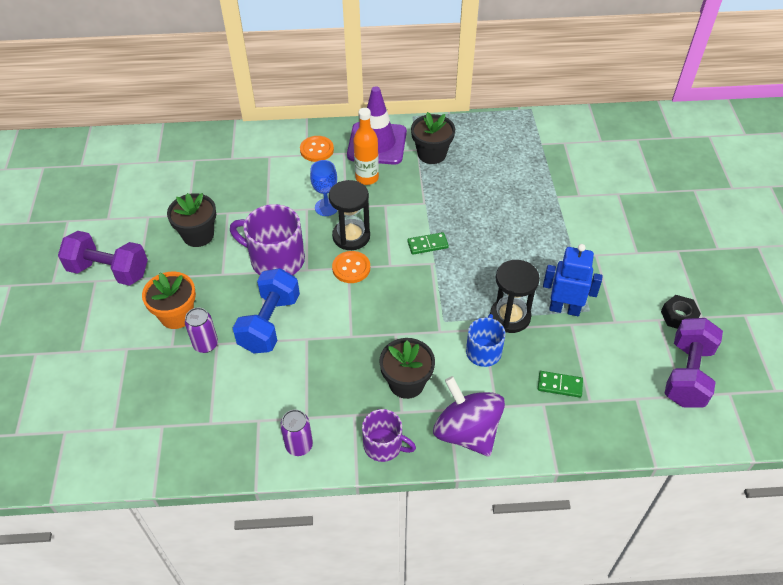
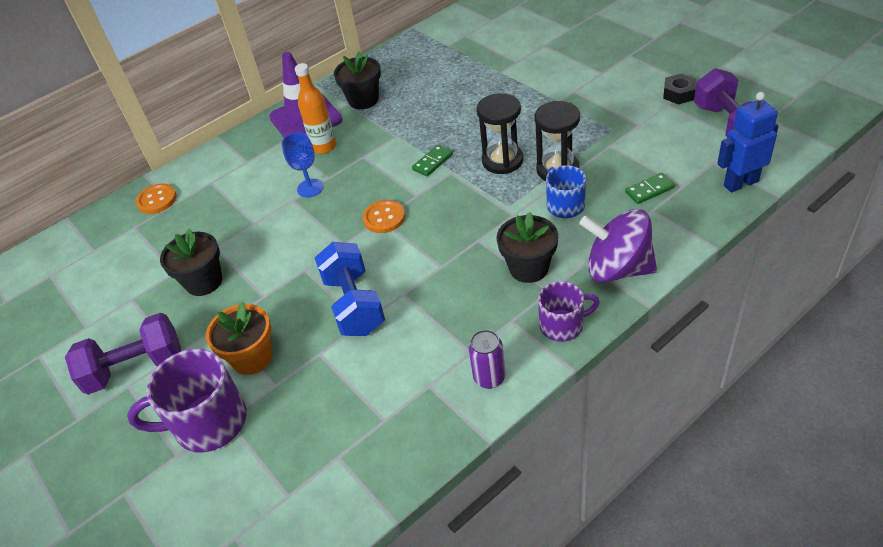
camera: 30 degrees left, 5 degrees down
purple can [185,308,218,353] -> none
purple mug [230,204,305,275] -> purple mug moved to [127,349,247,452]
orange button [300,136,334,162] -> orange button moved to [136,183,177,214]
black hourglass [329,180,370,250] -> black hourglass moved to [476,93,524,174]
blue robot [543,244,603,316] -> blue robot moved to [717,92,779,193]

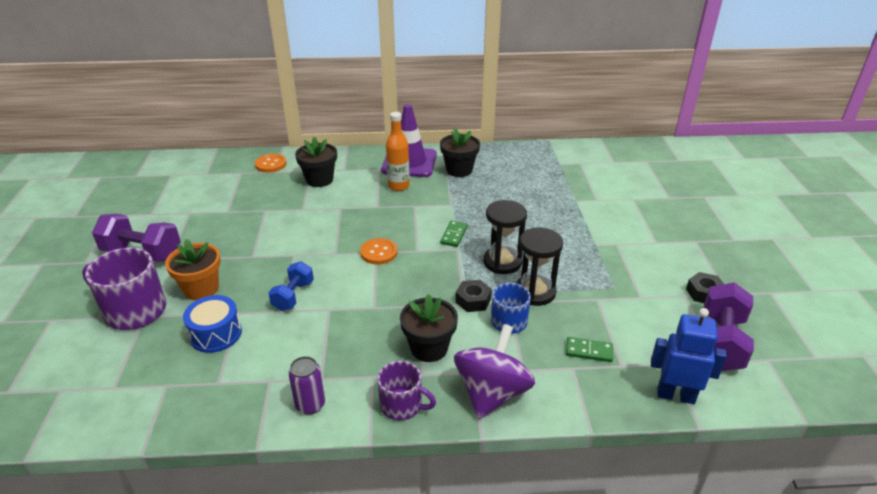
camera: 30 degrees right, 10 degrees down
black flower pot [160,229,222,296] -> black flower pot moved to [295,137,337,187]
blue goblet [282,132,324,197] -> none
blue dumbbell [315,242,385,336] -> blue dumbbell [268,261,314,311], size x0.62
green domino [412,145,453,177] -> green domino turned 60 degrees counterclockwise [440,221,468,247]
purple spinning top [579,209,657,283] -> purple spinning top turned 60 degrees clockwise [454,324,535,419]
none -> blue drum [183,295,242,353]
none -> black nut [456,280,492,312]

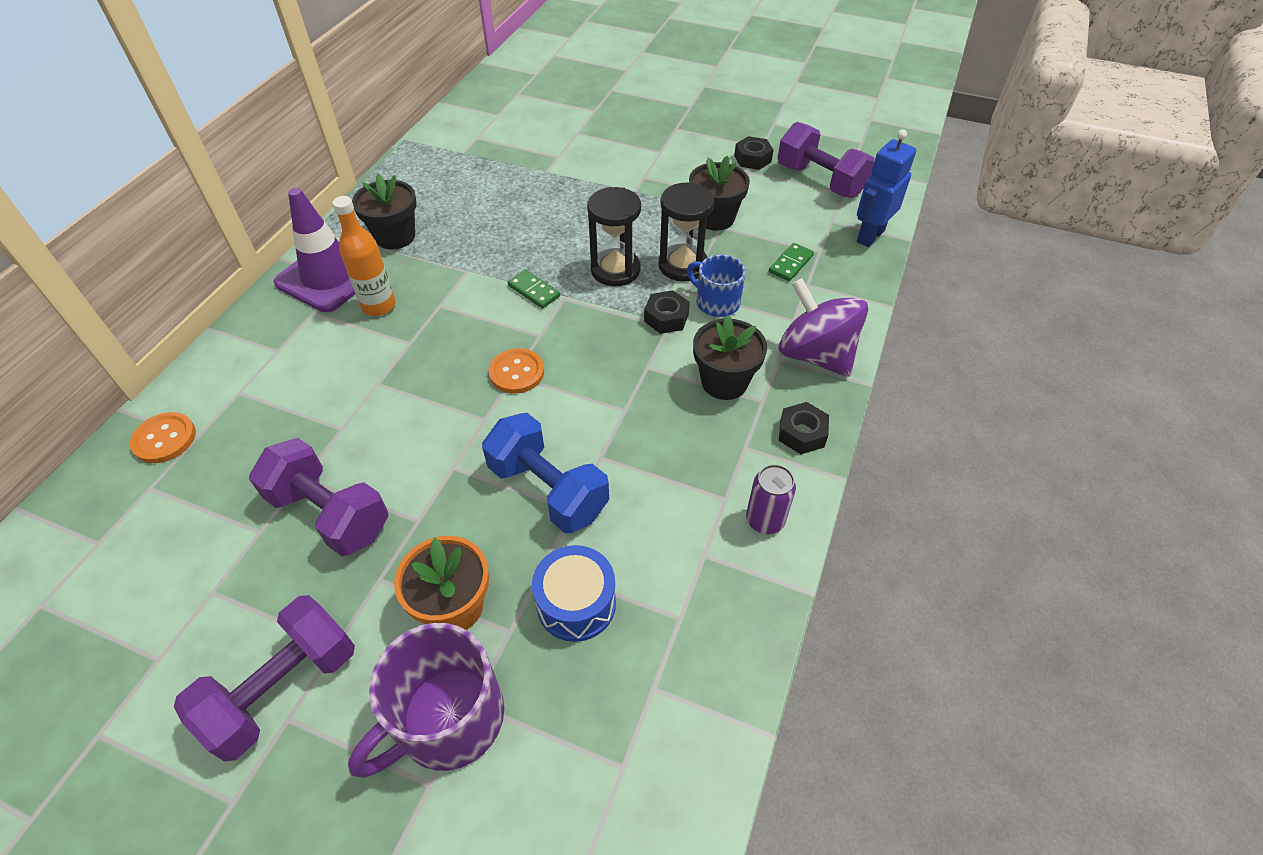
camera: 65 degrees left, 15 degrees up
blue dumbbell [268,261,314,311] -> blue dumbbell [482,413,609,533], size x1.60
black flower pot [295,137,337,187] -> black flower pot moved to [689,156,750,231]
purple mug [377,361,436,421] -> black nut [779,402,829,454]
none -> purple dumbbell [249,438,388,556]

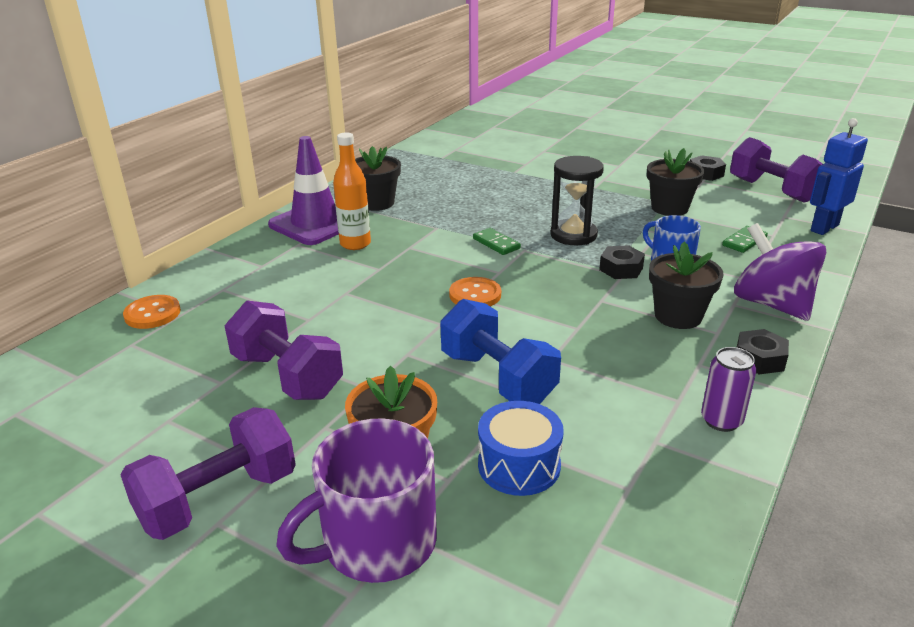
camera: 10 degrees right, 20 degrees down
black hourglass [658,183,715,282] -> none

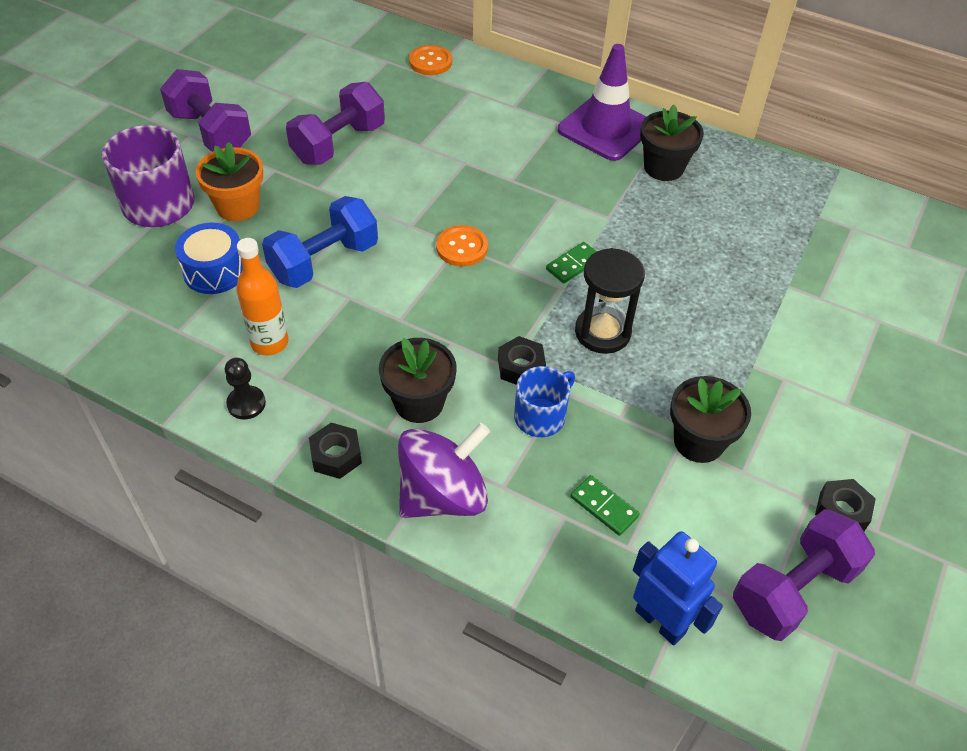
camera: 85 degrees right, 20 degrees up
orange bottle [333,132,371,250] -> orange bottle moved to [236,238,288,356]
purple can [701,347,756,432] -> black pawn [225,358,266,419]

